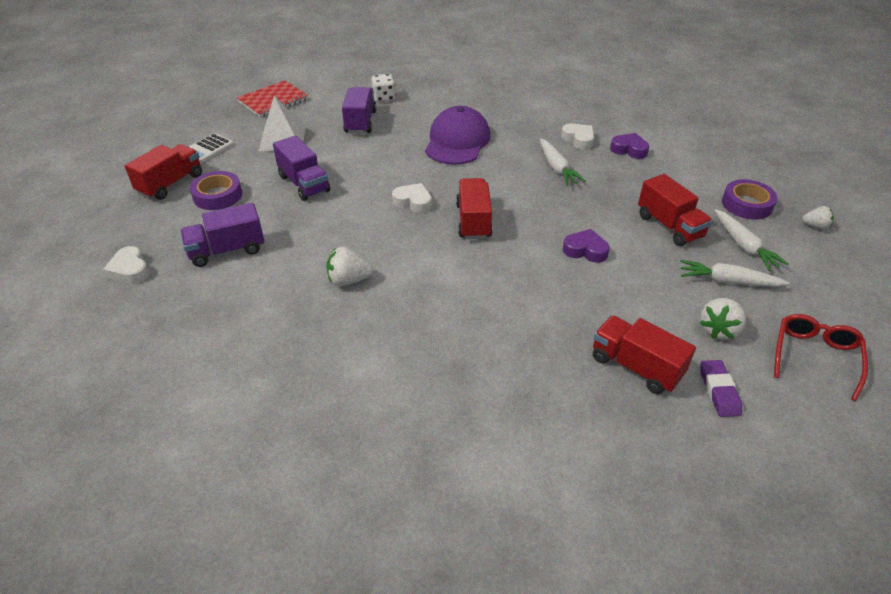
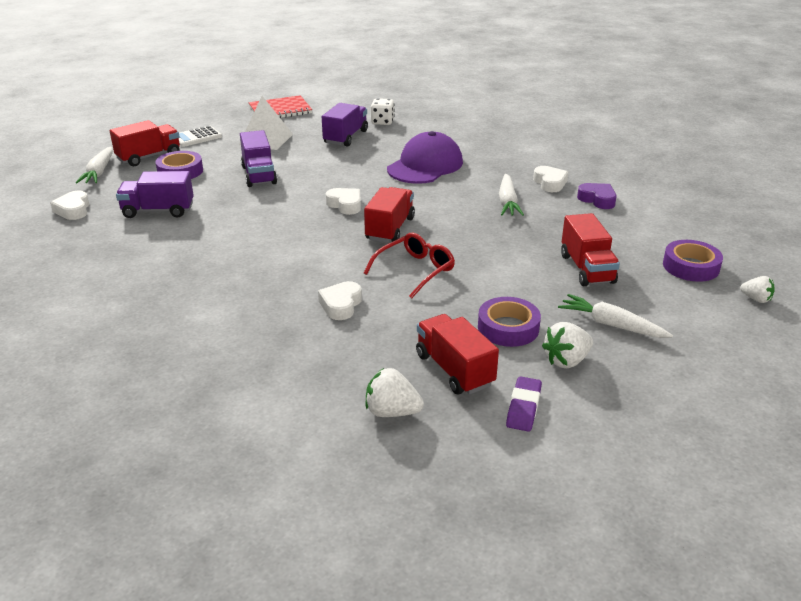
camera: 20 degrees right, 10 degrees down
white strawberry [326,247,373,286] -> white strawberry moved to [366,368,424,417]
purple heart [563,229,610,263] -> none
white carrot [714,209,789,271] -> white carrot moved to [76,147,113,183]
red glasses [774,314,868,401] -> red glasses moved to [364,233,455,298]
none -> white heart [318,281,362,320]
none -> purple tape [478,297,541,347]

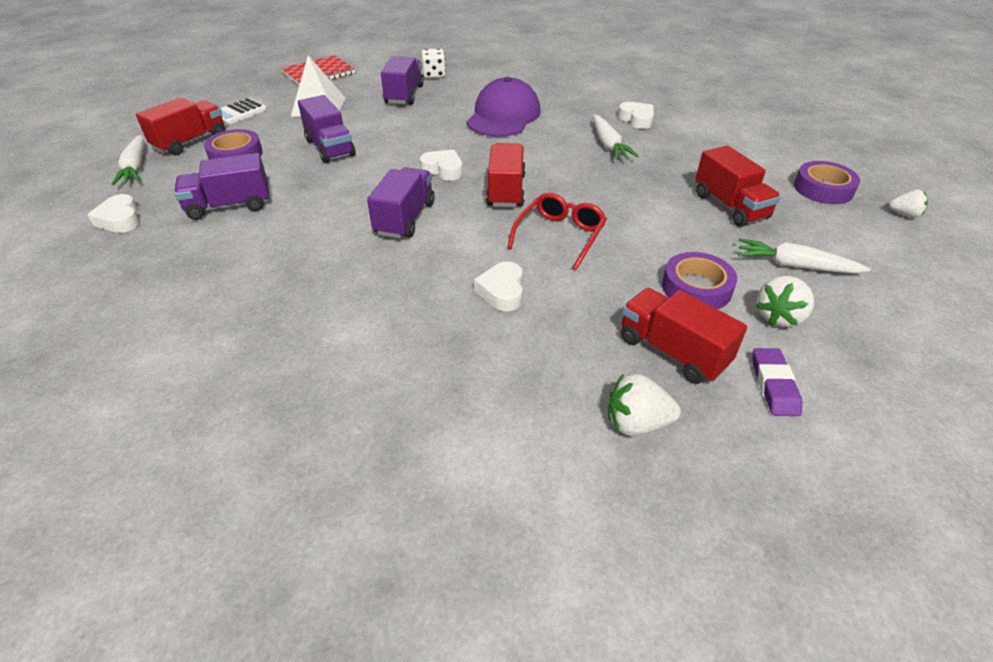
camera: 15 degrees left, 10 degrees up
purple heart [577,183,617,209] -> none
none -> purple truck [367,167,435,239]

